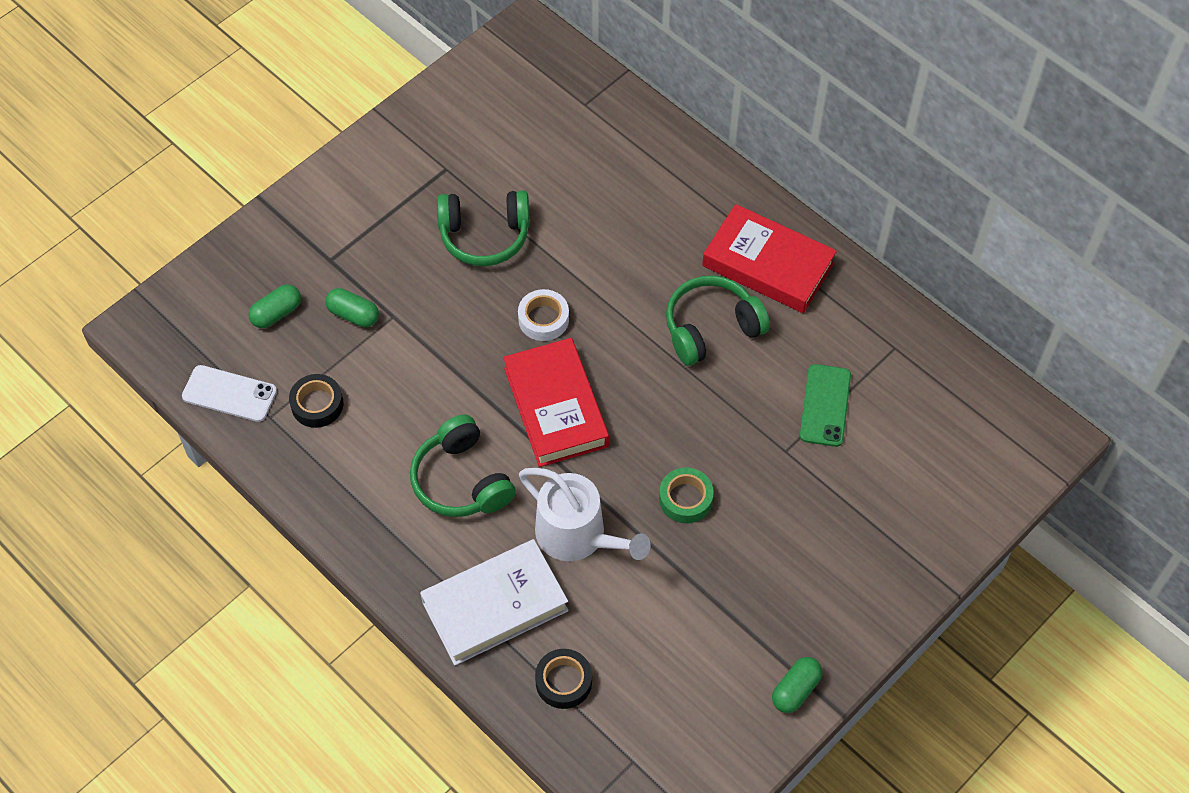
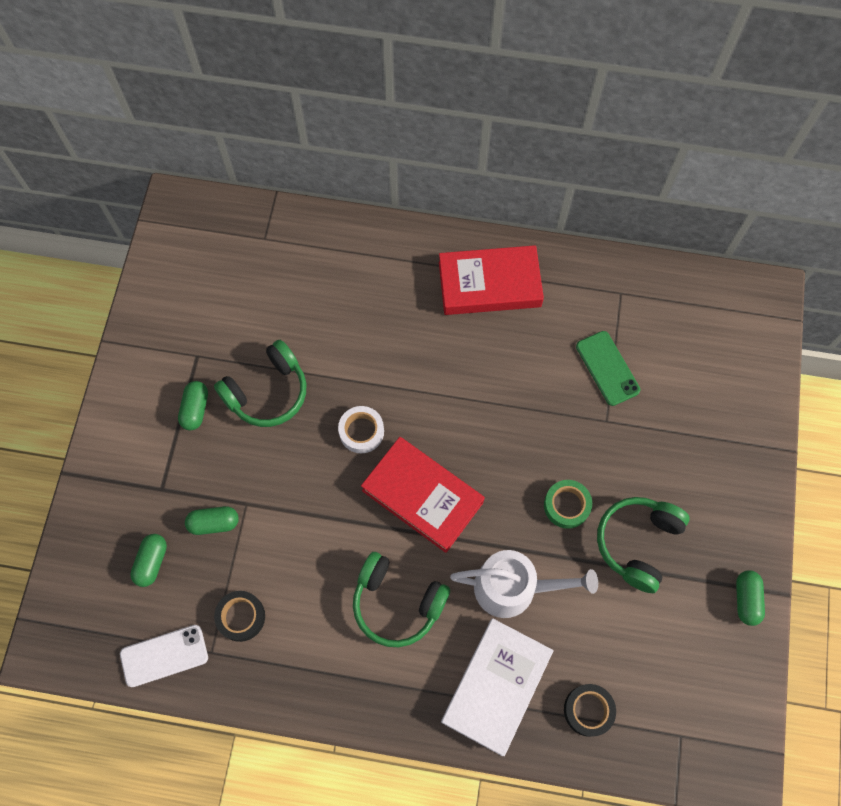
camera: 35 degrees left, 10 degrees up
green headphones [666,276,770,366] -> green headphones moved to [597,497,690,593]
none -> green capsule [178,381,208,430]

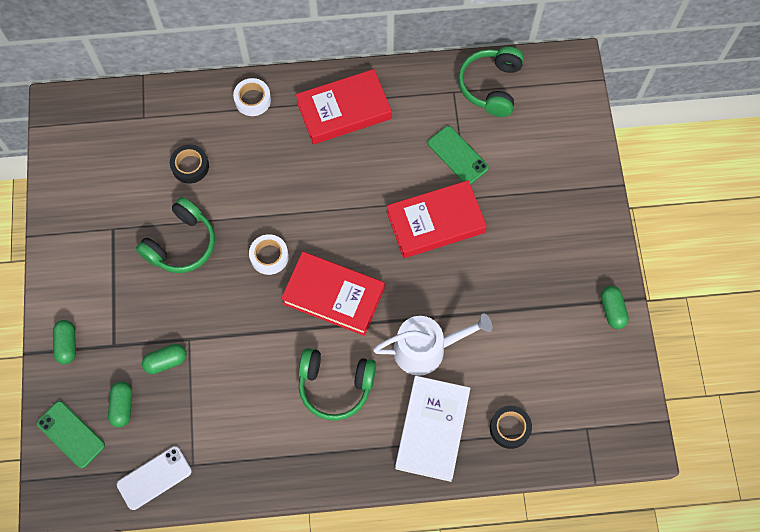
camera: 15 degrees left, 0 degrees up
green capsule [178,381,208,430] -> green capsule moved to [53,320,76,364]
black tape [214,591,265,642] -> black tape moved to [170,145,209,184]
green tape [544,480,592,529] -> none
green headphones [597,497,690,593] -> green headphones moved to [458,47,524,117]
none -> green phone [37,401,105,468]
none -> white tape [233,78,271,116]
none -> red book [387,180,487,258]

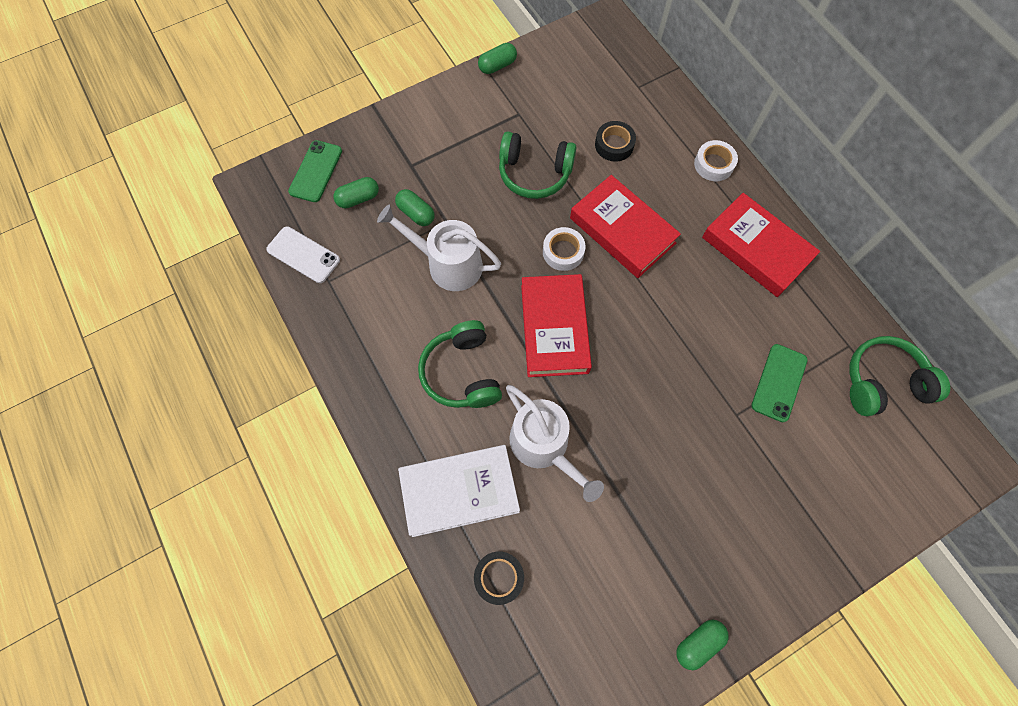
camera: 65 degrees right, 0 degrees up
green capsule [53,320,76,364] -> green capsule moved to [478,43,517,74]
red book [387,180,487,258] -> red book moved to [570,175,681,278]
none -> white watering can [377,205,501,291]

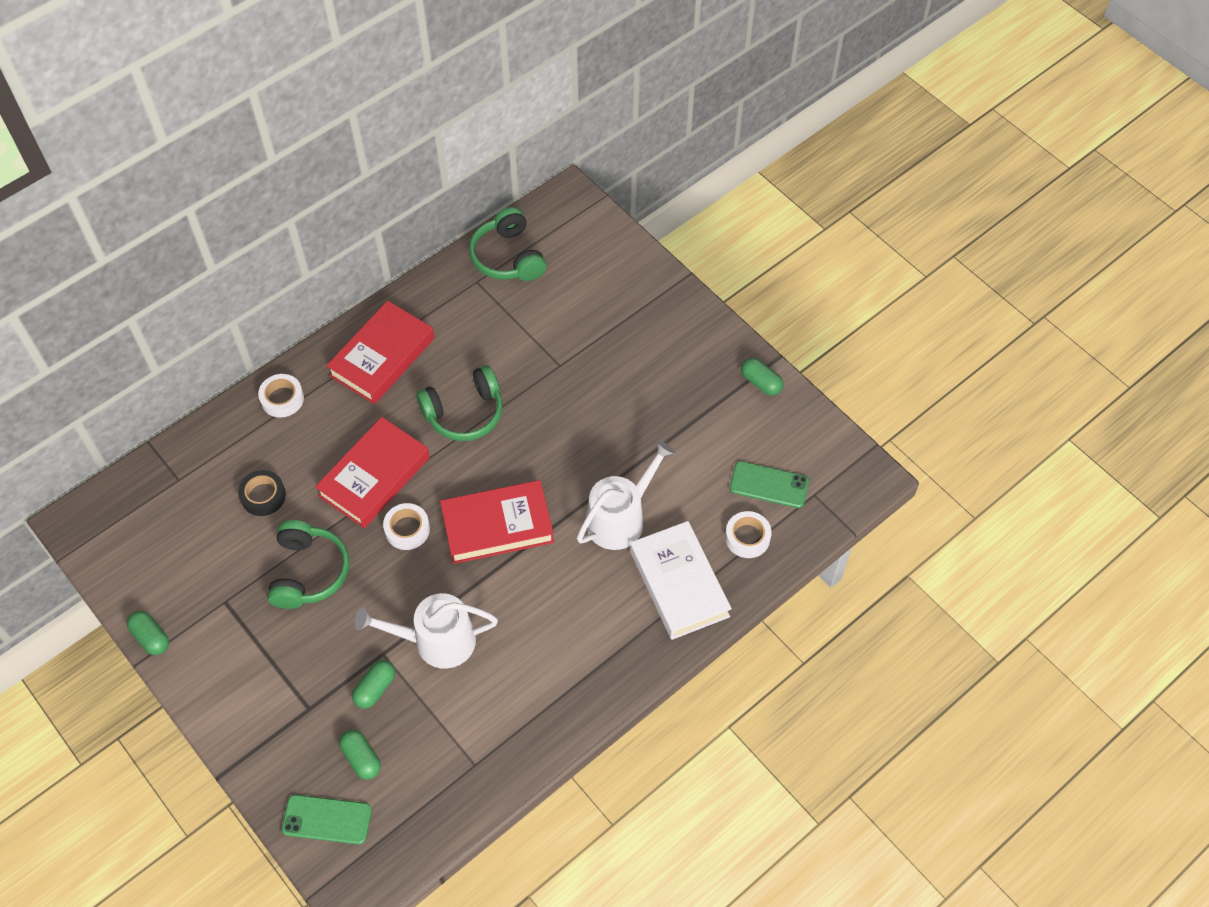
camera: 100 degrees left, 10 degrees down
white phone [266,226,340,283] -> none
white watering can [377,205,501,291] -> white watering can turned 75 degrees clockwise [355,593,498,669]
green headphones [418,320,502,408] -> green headphones moved to [416,365,503,441]
black tape [474,551,524,605] -> white tape [725,511,772,558]
green phone [752,344,808,422] -> green phone moved to [730,461,809,508]

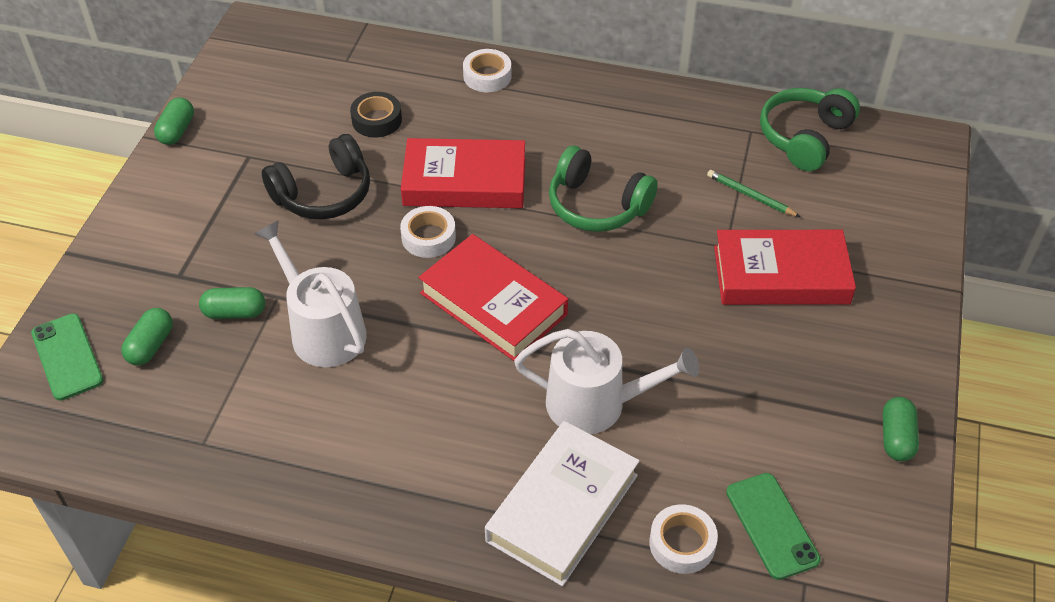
camera: 55 degrees right, 10 degrees down
green headphones [267,520,349,609] -> black headphones [262,134,370,220]
red book [326,301,434,404] -> red book moved to [714,230,856,305]
none -> green pencil [707,170,800,217]

